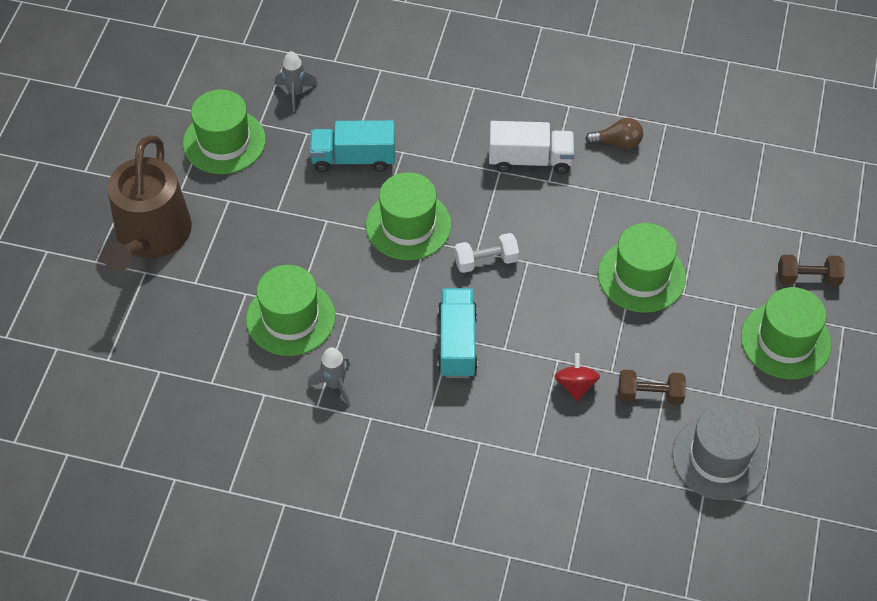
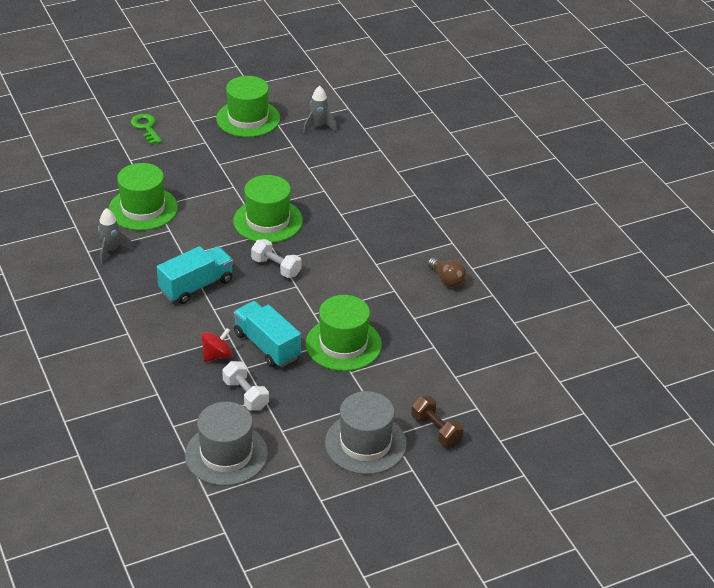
camera: 50 degrees right, 15 degrees down
brown watering can [102,135,192,271] -> green key [131,114,162,145]
turquoise truck [310,120,395,172] -> turquoise truck moved to [233,301,301,367]
white truck [489,121,575,174] -> none
brown dumbbell [618,370,686,405] -> white dumbbell [222,361,269,411]
green hat [741,287,832,379] -> grey hat [325,391,407,474]

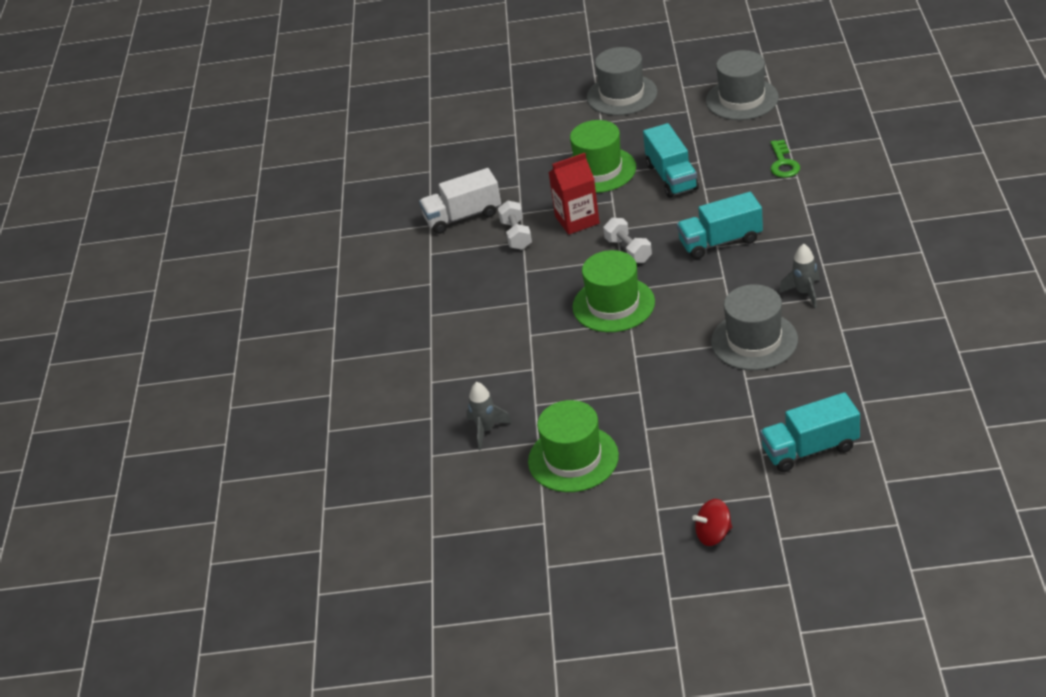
camera: 150 degrees left, 0 degrees up
green hat [109,163,178,231] -> grey hat [711,284,798,370]
green key [131,114,162,145] -> green key moved to [770,140,800,178]
red spinning top [201,328,233,362] -> red spinning top moved to [692,499,732,546]
white dumbbell [222,361,269,411] -> white dumbbell moved to [498,201,532,250]
brown dumbbell [411,396,464,447] -> none
brown light bulb [428,257,467,287] -> white truck [419,168,501,234]
none -> red carton [549,153,600,235]
none -> turquoise truck [760,392,860,472]

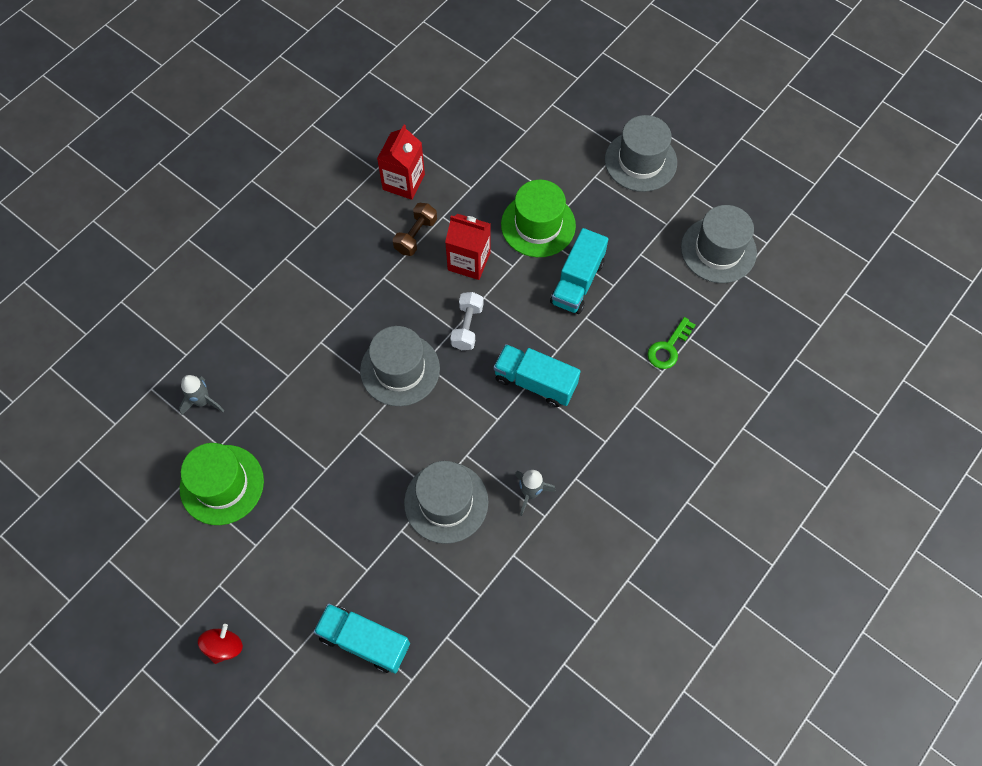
camera: 35 degrees right, 25 degrees up
white truck [419,168,501,234] -> red carton [377,125,425,200]
white dumbbell [498,201,532,250] -> brown dumbbell [393,203,437,256]
green hat [572,250,655,332] -> grey hat [360,326,440,406]
red spinning top [692,499,732,546] -> red spinning top turned 90 degrees clockwise [198,624,243,664]

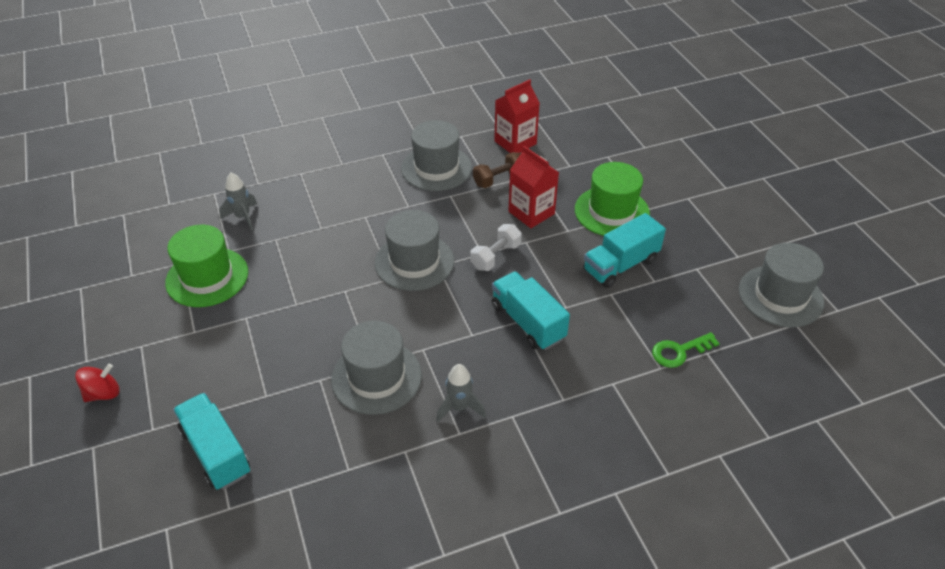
camera: 30 degrees right, 20 degrees down
grey hat [605,115,677,192] -> grey hat moved to [401,120,472,191]

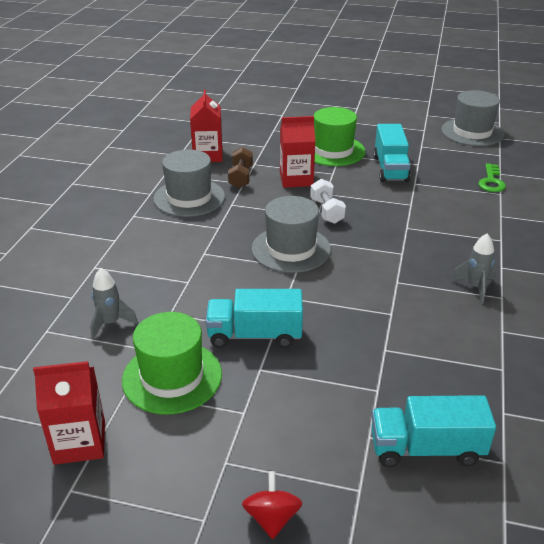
camera: 55 degrees left, 10 degrees down
grey hat [331,321,422,415] -> none
turquoise truck [492,271,570,350] -> turquoise truck moved to [206,289,303,348]
none -> red carton [33,361,105,465]

